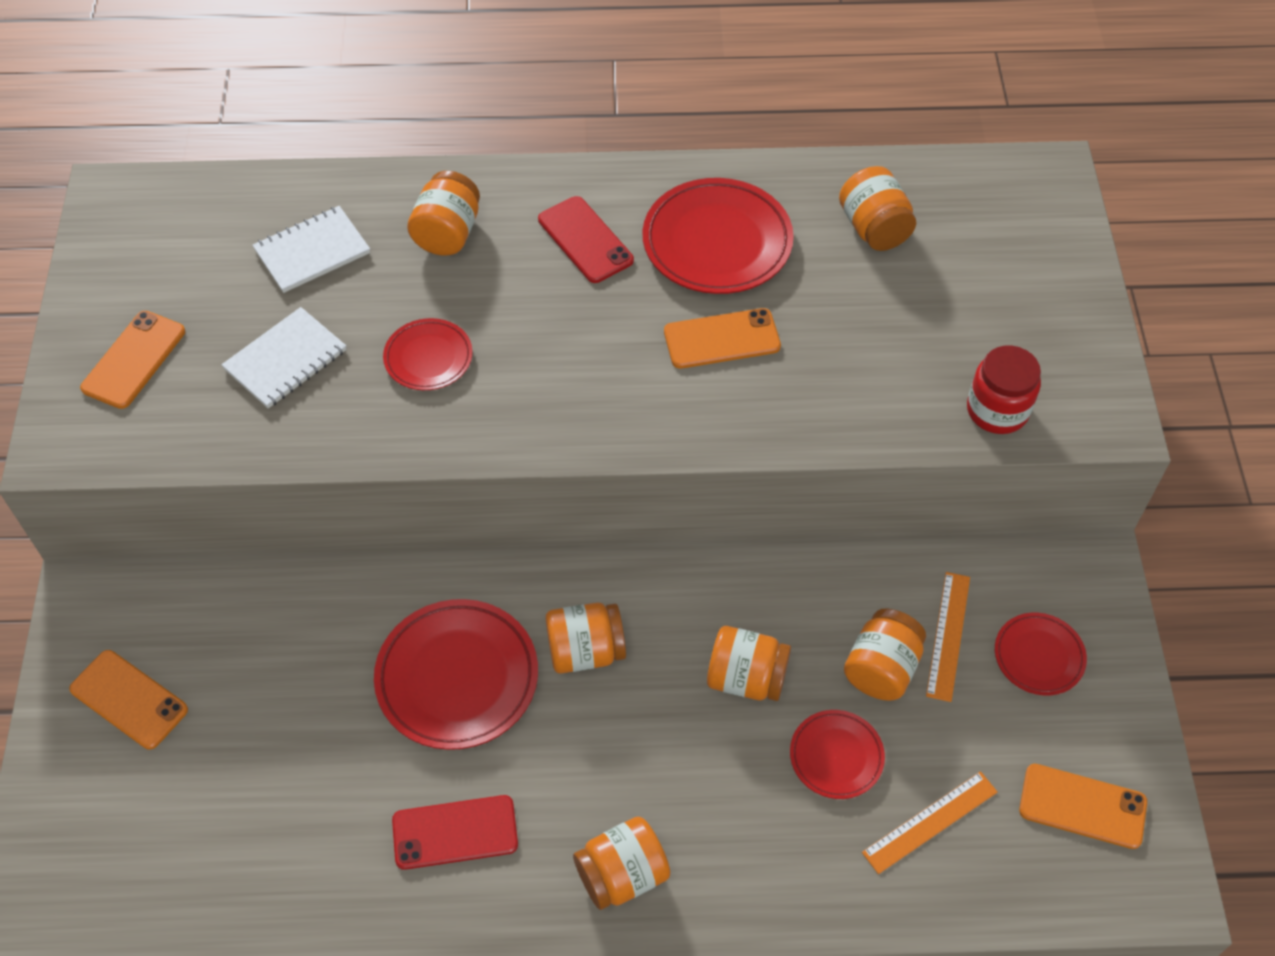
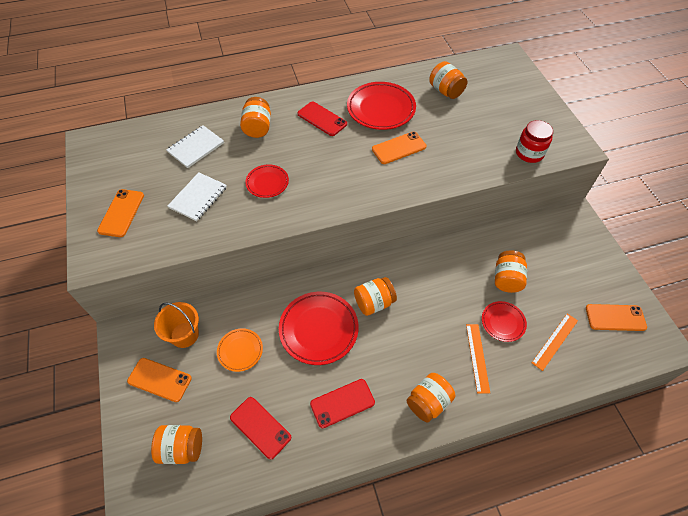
camera: 15 degrees left, 0 degrees up
orange jar [707,626,791,701] -> orange jar moved to [151,425,202,464]
orange ruler [926,572,970,702] -> orange ruler moved to [466,324,490,394]
red plate [995,613,1087,695] -> none
none -> orange bucket [154,302,199,348]
none -> orange plate [217,328,263,372]
none -> red phone [230,397,291,459]

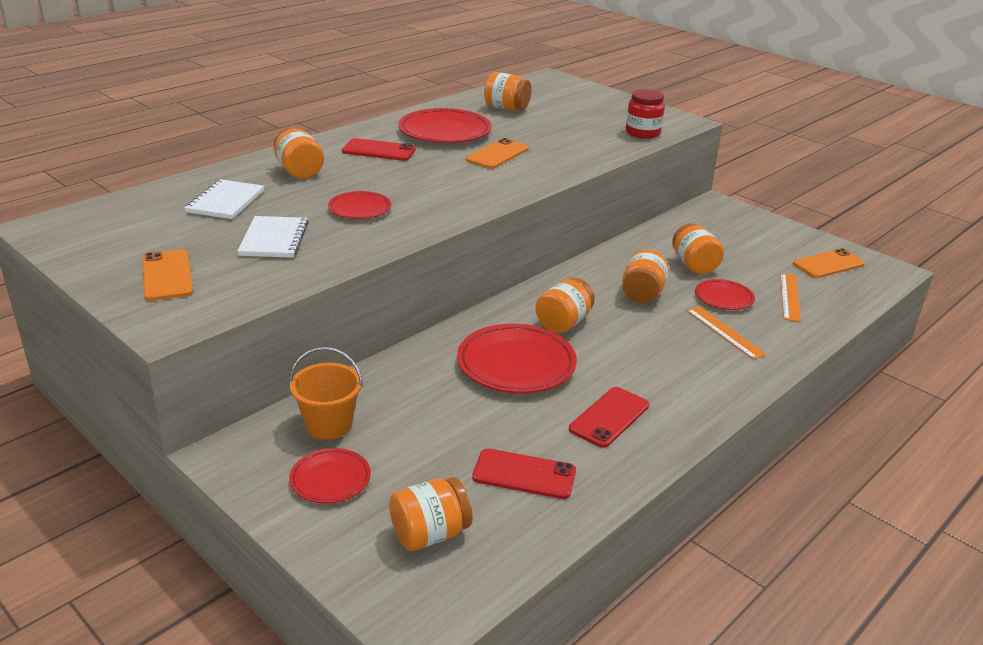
camera: 30 degrees left, 25 degrees down
orange phone [127,358,192,402] -> red plate [289,448,371,503]
orange plate [217,328,263,372] -> none
orange jar [406,373,455,423] -> orange jar moved to [622,249,669,303]

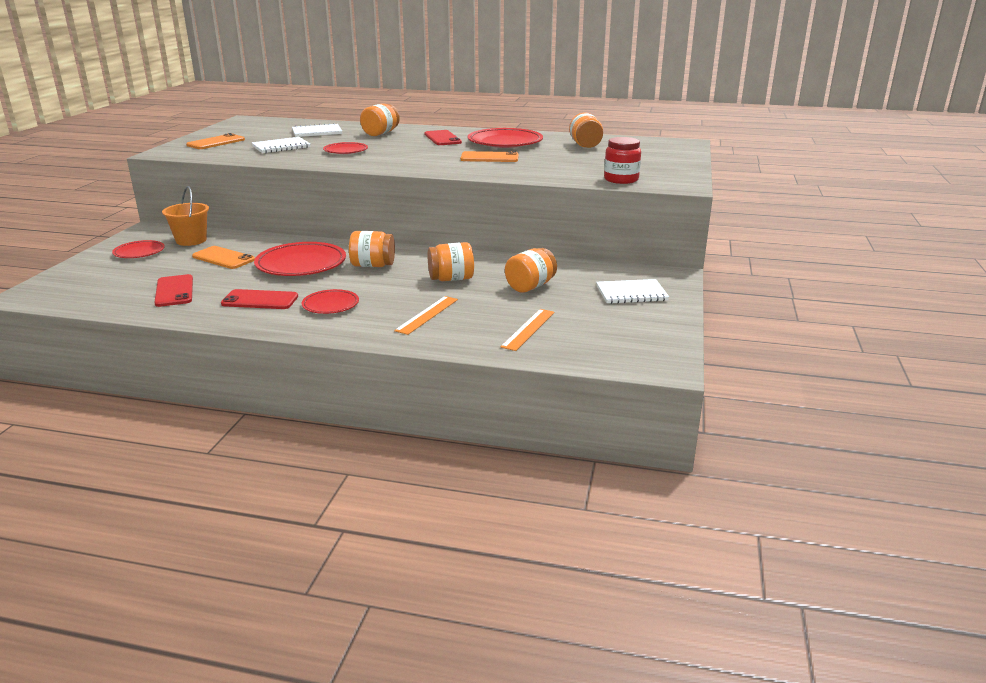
camera: 60 degrees right, 5 degrees down
orange jar [389,477,473,551] -> none
red plate [695,279,755,310] -> red plate moved to [302,289,359,314]
orange ruler [780,273,801,322] -> orange ruler turned 45 degrees counterclockwise [501,309,555,351]
orange phone [793,248,865,278] -> orange phone moved to [192,246,255,269]
none -> white notebook [596,279,669,304]

